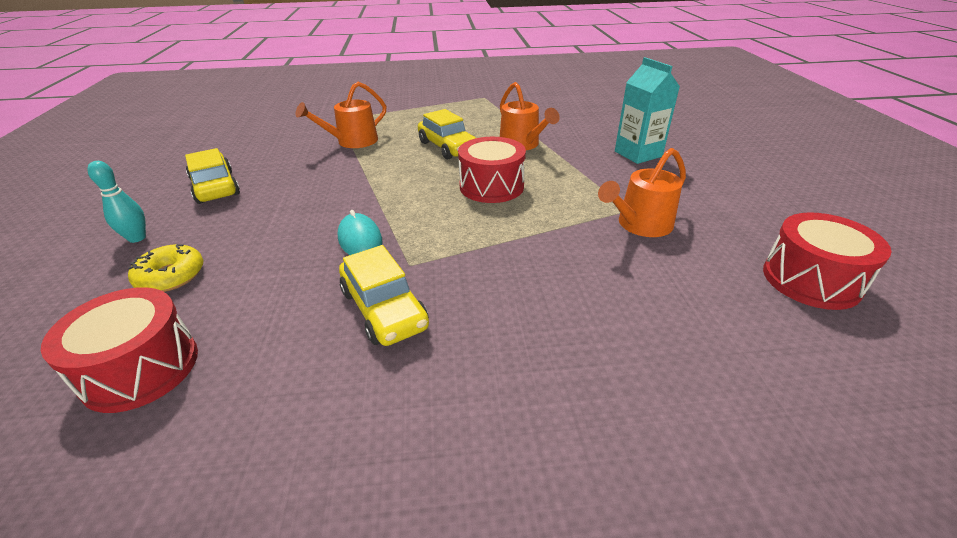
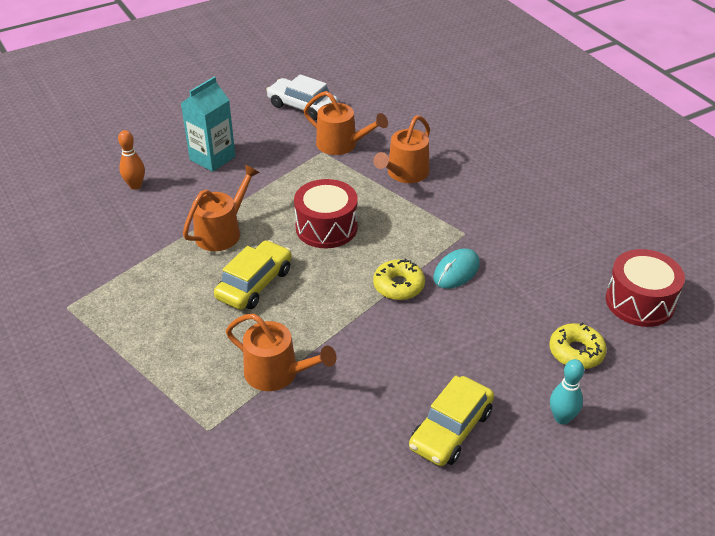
camera: 115 degrees left, 5 degrees up
yellow car [339,245,429,346] -> none
red drum [763,212,892,310] -> none
none -> orange bowling pin [118,130,145,190]
none -> white car [266,74,338,121]
none -> orange watering can [373,115,430,183]
none -> yellow donut [373,259,425,300]

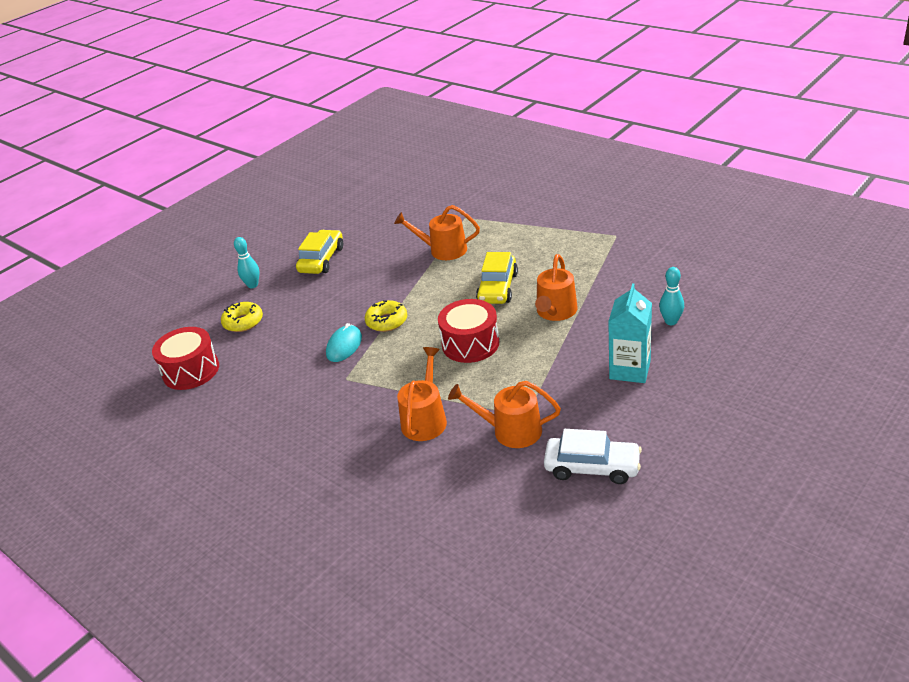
camera: 165 degrees right, 5 degrees down
orange bowling pin [118,130,145,190] -> turquoise bowling pin [659,267,684,325]

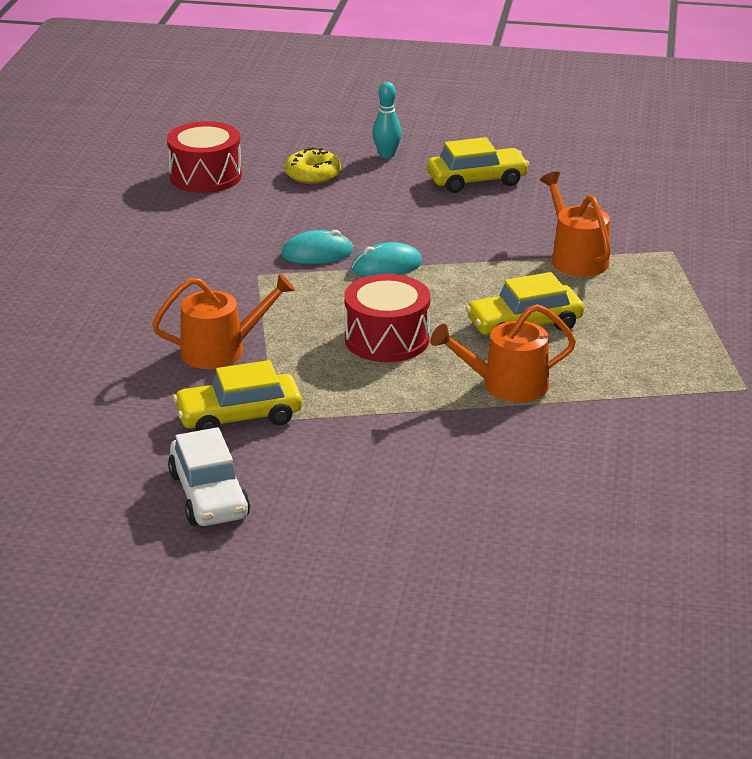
camera: 55 degrees right, 5 degrees down
yellow donut [365,300,407,332] -> turquoise mouse [351,242,422,277]
orange watering can [448,381,561,448] -> yellow car [173,360,302,431]
turquoise carton [608,283,652,383] -> none
turquoise bowling pin [659,267,684,325] -> none

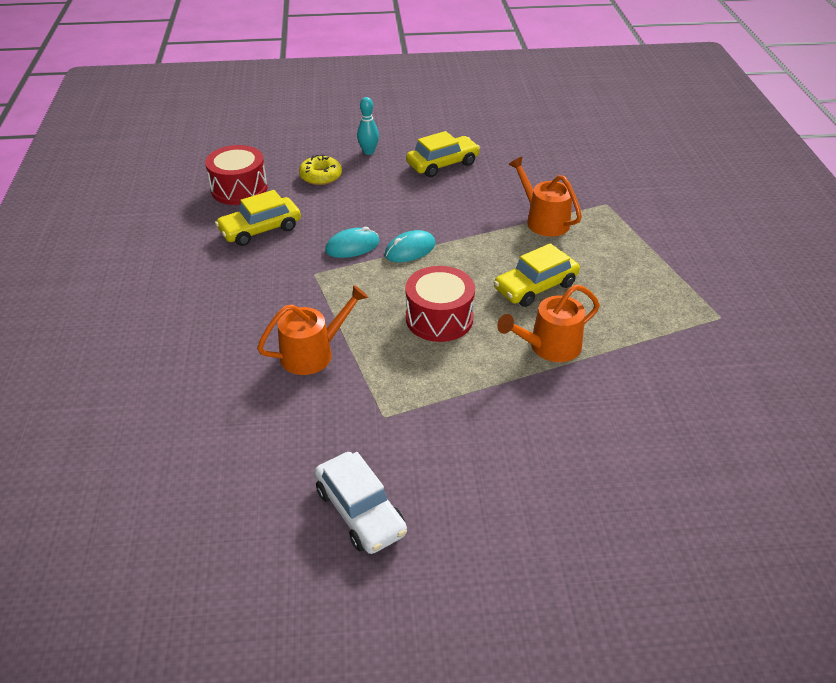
camera: 15 degrees left, 10 degrees up
yellow car [173,360,302,431] -> yellow car moved to [215,190,301,246]

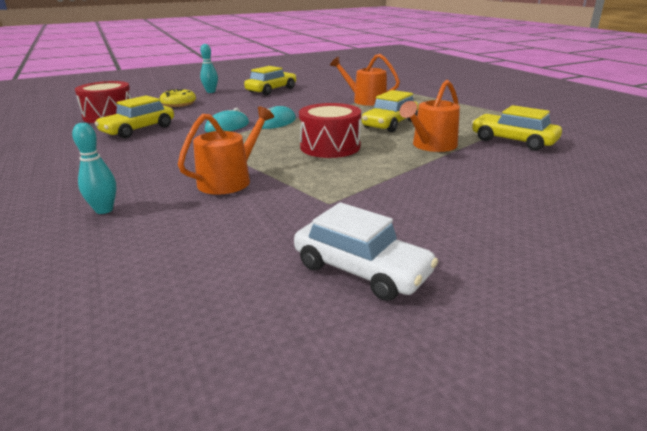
camera: 20 degrees left, 15 degrees down
none -> turquoise bowling pin [72,123,116,214]
none -> yellow car [471,105,562,151]

